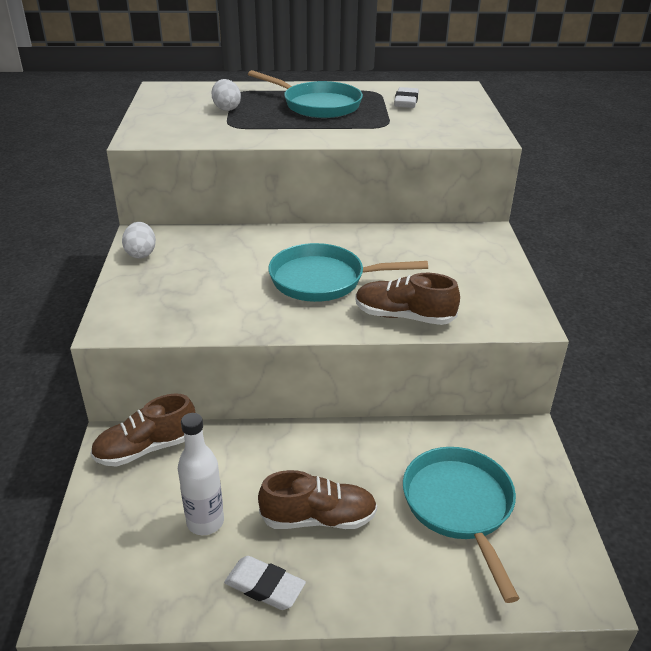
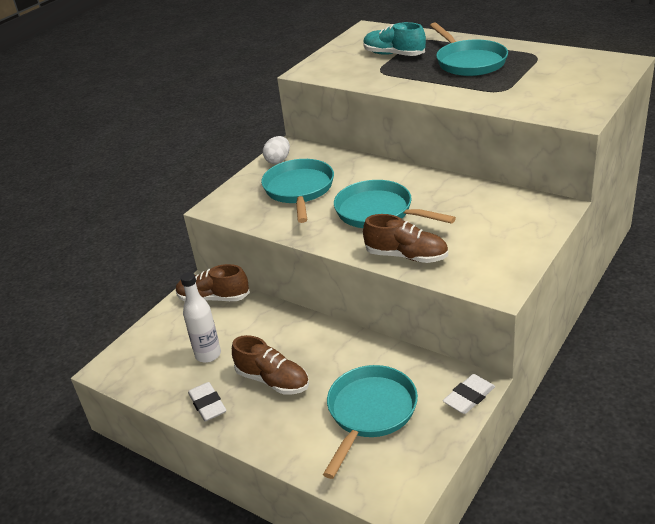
camera: 40 degrees right, 0 degrees up
white egg [212,79,241,111] -> turquoise shoe [363,22,426,56]
brown shoe [355,273,460,325] -> brown shoe turned 150 degrees clockwise [363,214,448,263]
white eraser [394,87,419,108] -> white eraser moved to [443,374,495,414]
none -> turquoise pan [261,159,334,223]

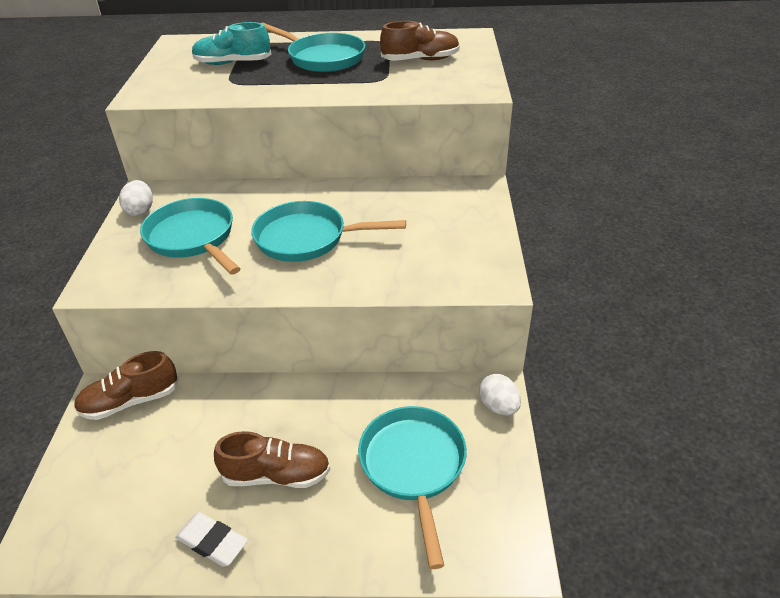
camera: 35 degrees left, 5 degrees up
white bottle [180,272,221,363] -> none
brown shoe [363,214,448,263] -> brown shoe moved to [380,21,460,61]
white eraser [443,374,495,414] -> white egg [479,374,521,415]

